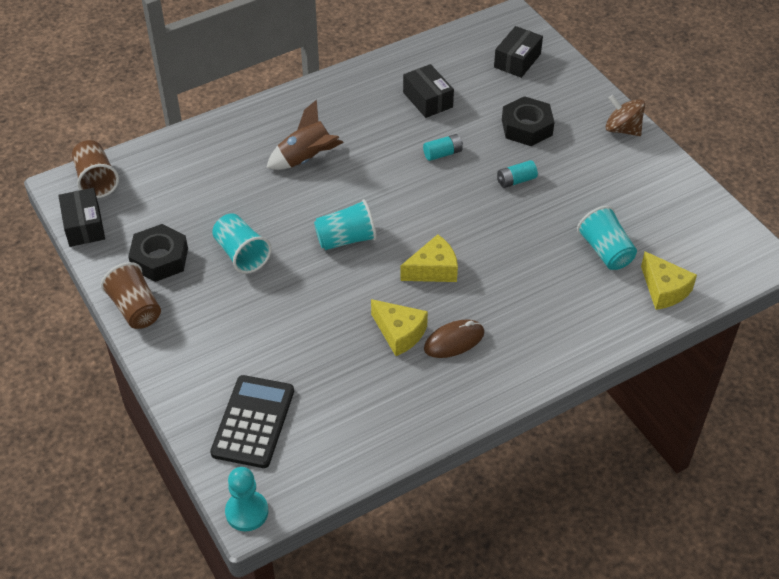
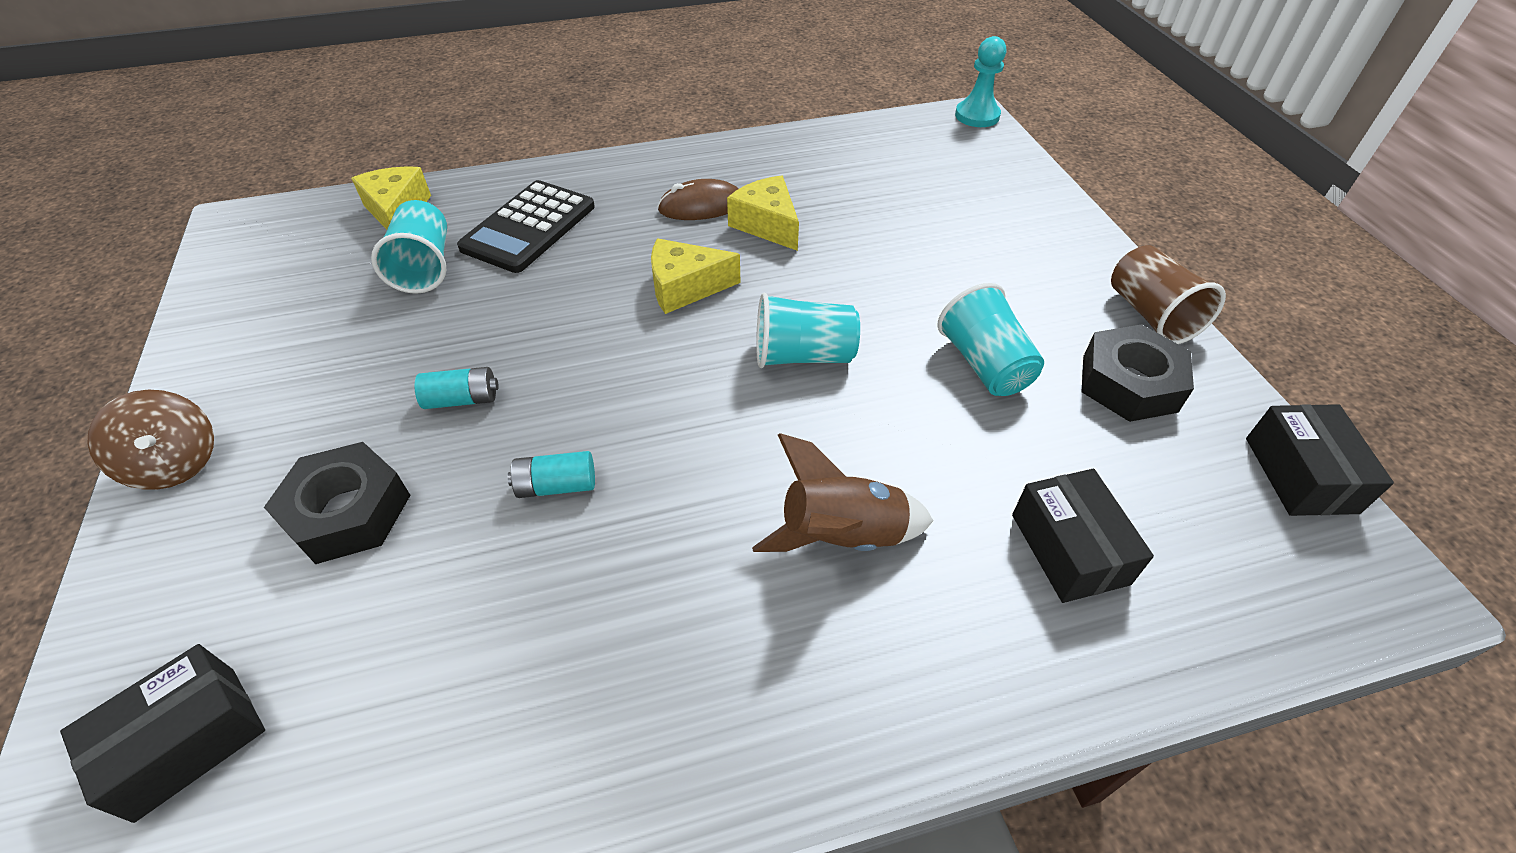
camera: 165 degrees left, 0 degrees up
brown cup [72,140,119,198] -> none
black calculator [210,375,294,468] -> black calculator moved to [457,180,595,273]
black box [403,64,454,118] -> black box moved to [1012,469,1154,603]

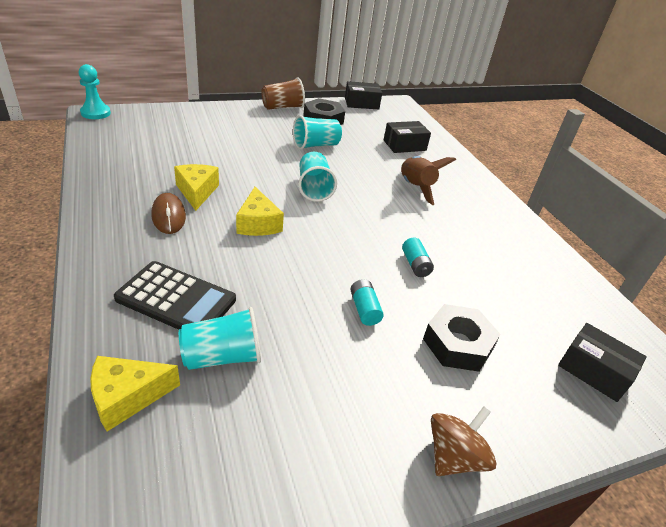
camera: 100 degrees left, 10 degrees down
yellow cheese [727,176,799,251] -> yellow cheese turned 120 degrees clockwise [174,164,219,211]

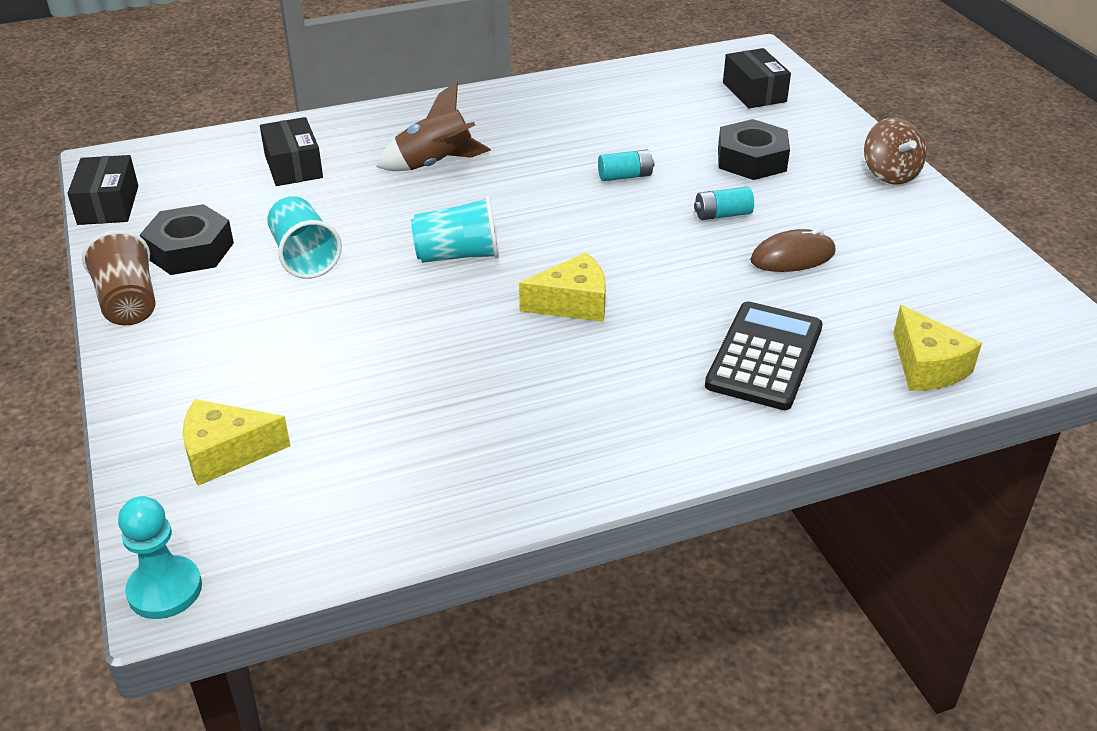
camera: 85 degrees left, 0 degrees up
brown mouse [151,193,186,234] -> brown mouse moved to [750,228,836,272]
yellow cheese [174,164,219,211] -> yellow cheese moved to [183,399,290,486]
turquoise cup [179,307,261,370] -> none
brown spinning top [431,406,496,476] -> brown spinning top turned 150 degrees counterclockwise [864,118,926,184]
black box [558,323,647,402] -> black box turned 60 degrees counterclockwise [723,48,791,108]

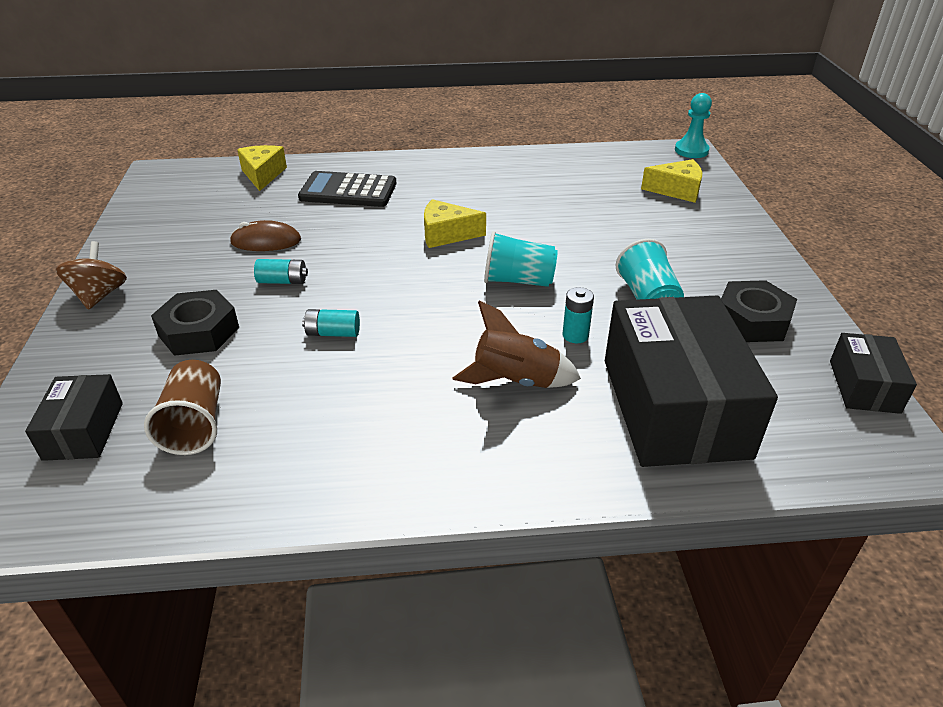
camera: 165 degrees left, 0 degrees up
brown cup [82,230,155,325] -> brown cup moved to [144,360,221,455]
black box [260,117,323,186] -> black box [605,296,778,467], size x2.05
black calculator [705,301,823,410] -> black calculator turned 60 degrees clockwise [298,171,396,207]
none -> turquoise battery [563,287,594,343]

